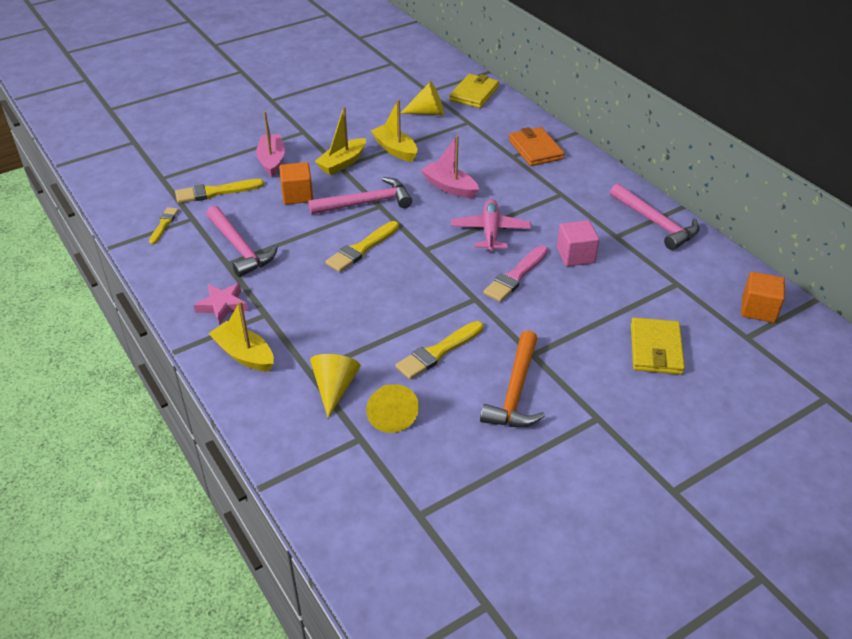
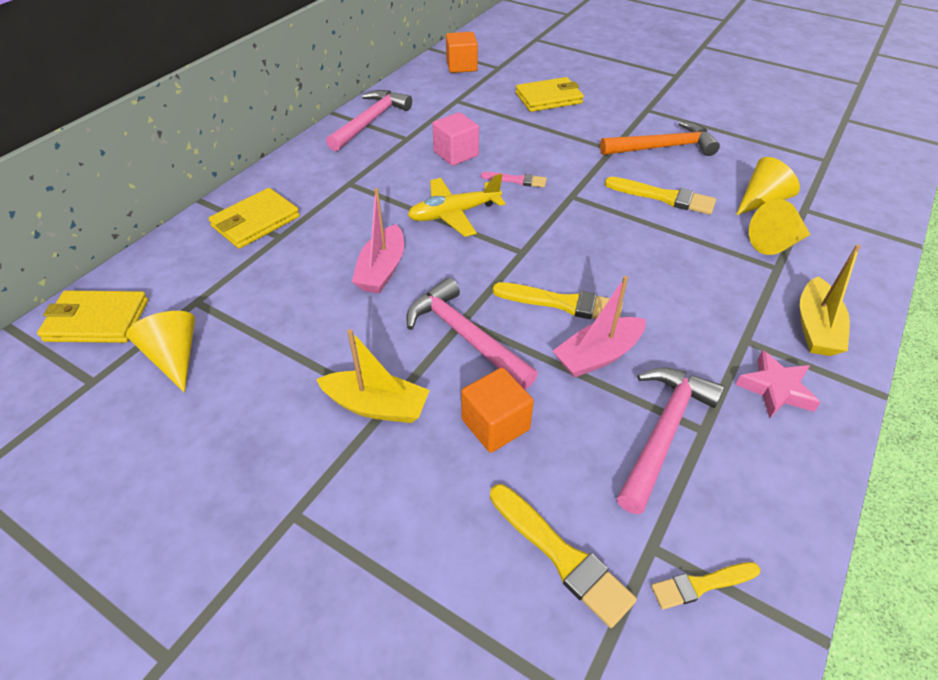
camera: 115 degrees left, 5 degrees up
pink boat [256,111,285,177] -> pink boat moved to [553,276,646,378]
yellow boat [371,99,417,162] -> none
pink plane [451,199,531,252] -> yellow plane [408,174,505,237]
pink brush [483,245,548,302] -> pink brush [481,172,547,187], size x0.62
orange wallet [509,127,565,166] -> yellow wallet [208,188,300,249]

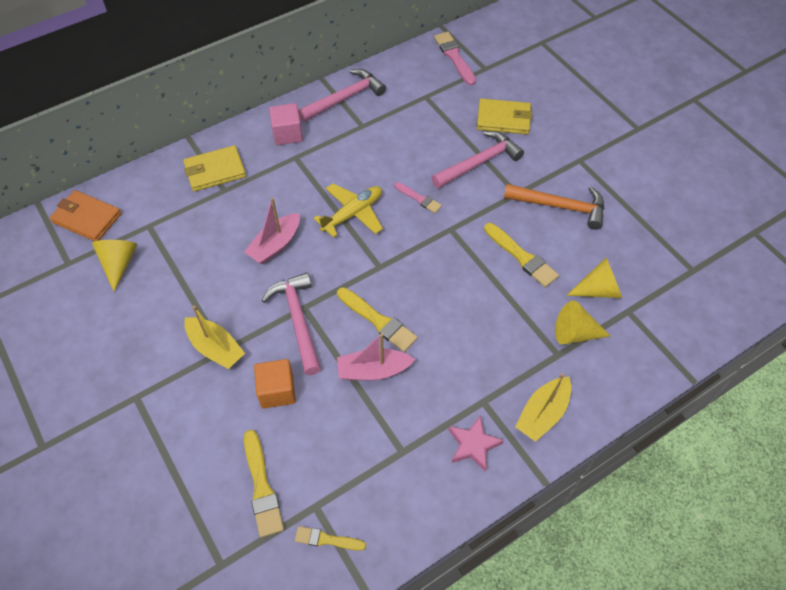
camera: 25 degrees right, 10 degrees up
yellow wallet [37,290,148,343] -> orange wallet [50,190,122,241]
yellow plane [408,174,505,237] -> yellow plane turned 135 degrees clockwise [314,183,383,238]
pink cube [432,112,479,166] -> pink cube moved to [269,103,303,145]
orange cube [446,32,478,73] -> pink brush [434,32,476,86]
pink hammer [617,367,724,514] -> pink hammer moved to [432,131,524,189]

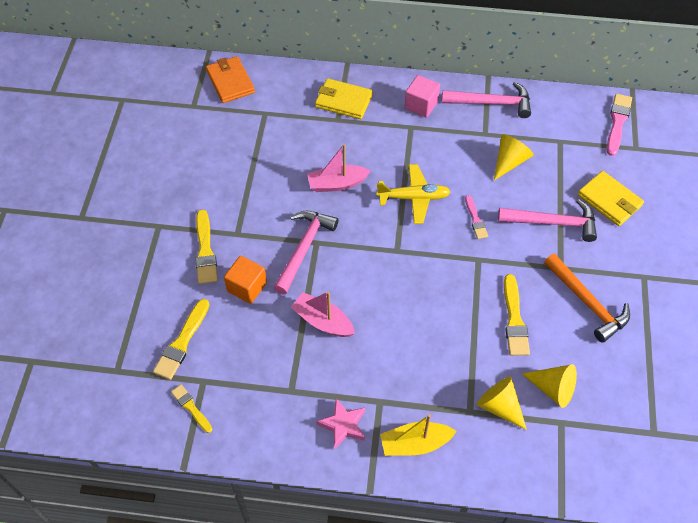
camera: 40 degrees right, 0 degrees up
yellow cone [92,240,137,292] -> yellow cone moved to [494,135,533,180]
yellow boat [184,305,245,369] -> none
yellow brush [337,287,418,352] -> yellow brush moved to [195,210,218,284]

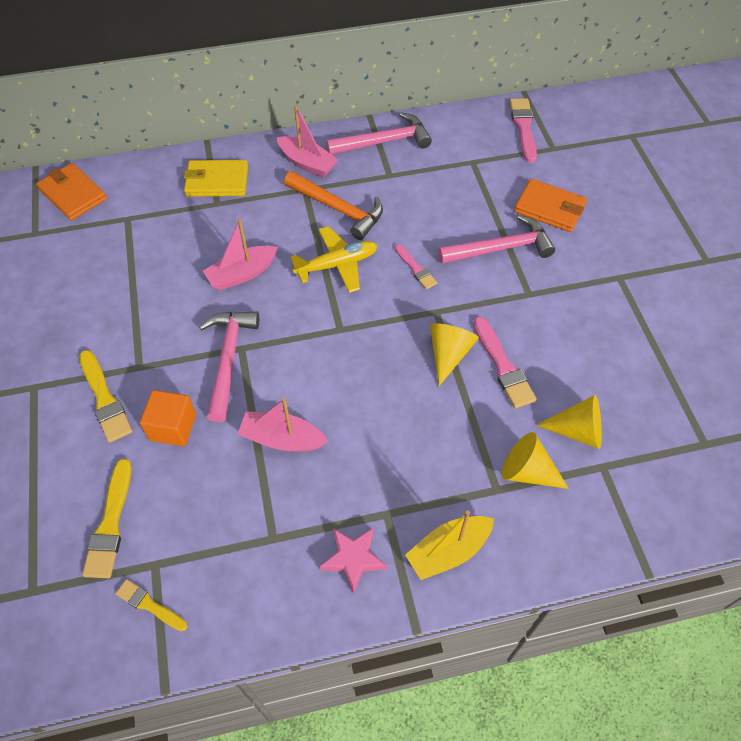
camera: 20 degrees left, 0 degrees up
pink cube [404,75,440,118] -> pink boat [277,105,338,177]
yellow cone [494,135,533,180] -> yellow cone moved to [430,323,479,386]
yellow brush [504,274,530,356] -> pink brush [473,316,537,408]
orange hammer [544,254,630,343] -> orange hammer moved to [284,171,383,240]
yellow wallet [578,171,644,226] -> orange wallet [514,179,587,232]

